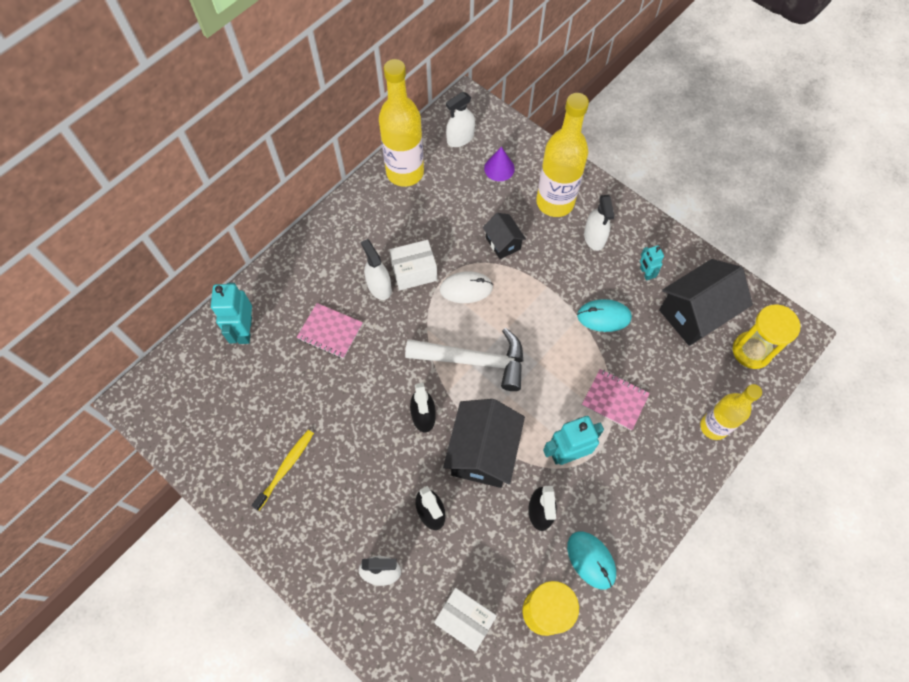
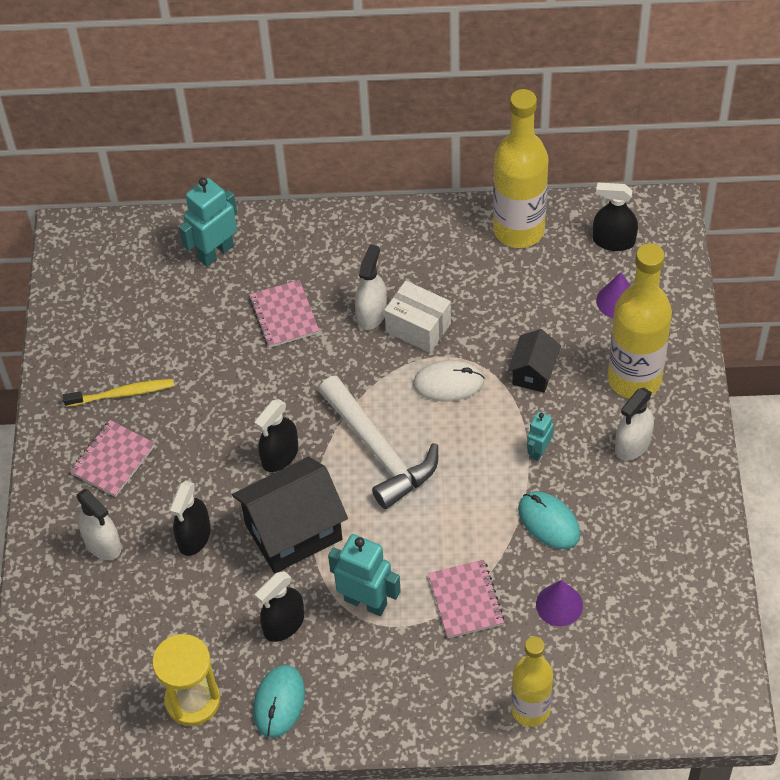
camera: 50 degrees right, 10 degrees down
white box [434,588,497,652] -> none
white mouse [440,271,493,303] -> white mouse turned 45 degrees counterclockwise [413,360,484,401]
white spray bottle [446,92,475,147] -> black spray bottle [593,183,638,251]
turquoise robot [640,245,664,280] -> turquoise robot moved to [527,411,554,461]
black house [659,259,753,346] -> none
yellow hourglass [732,304,800,369] -> none
none -> pink notebook [70,420,155,497]
none -> purple cone [536,580,583,626]

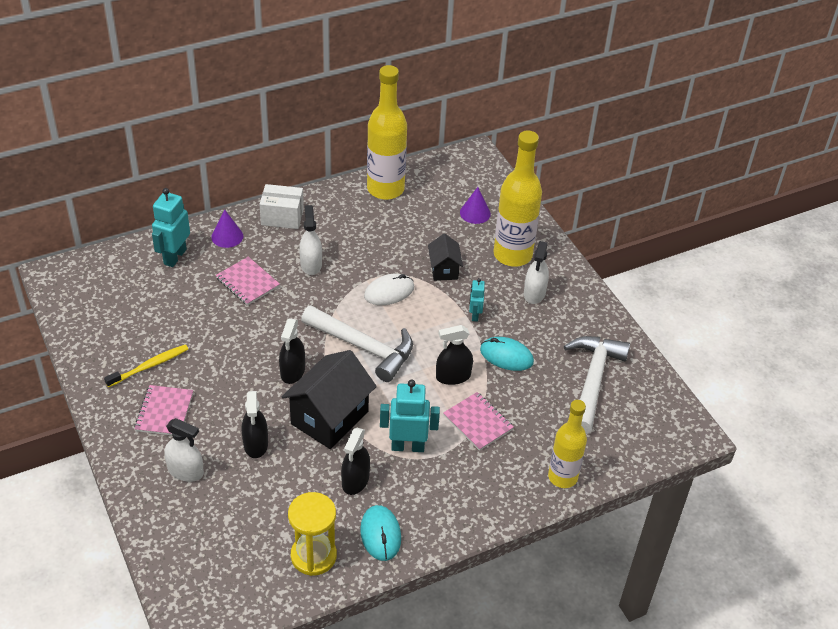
camera: 30 degrees left, 10 degrees down
white box [384,281,451,353] -> white box moved to [260,184,304,229]
purple cone [536,580,583,626] -> purple cone moved to [211,210,243,248]
black spray bottle [593,183,638,251] -> black spray bottle moved to [436,325,473,385]
none -> white hammer [564,336,630,434]

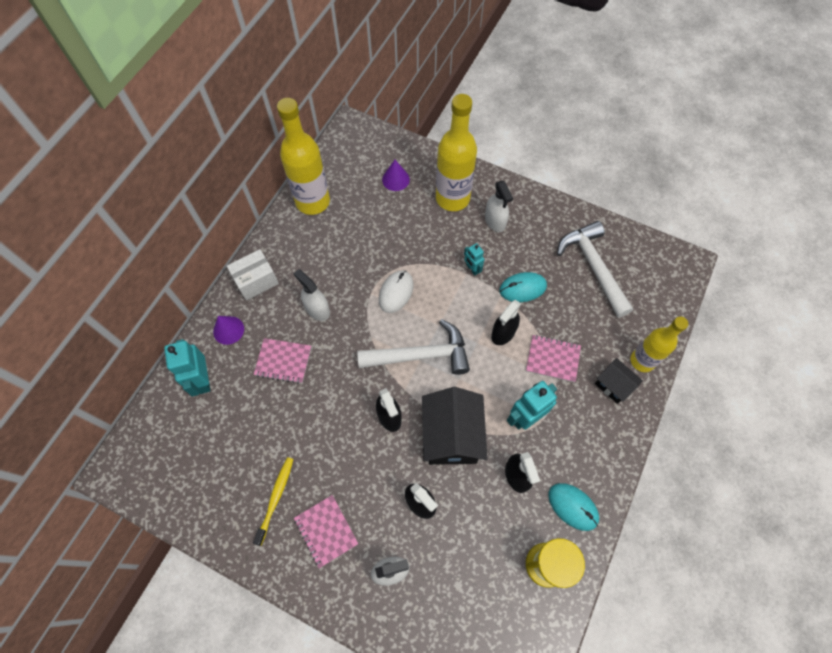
camera: 35 degrees left, 20 degrees up
black house [428,234,463,281] -> black house moved to [595,358,643,404]

